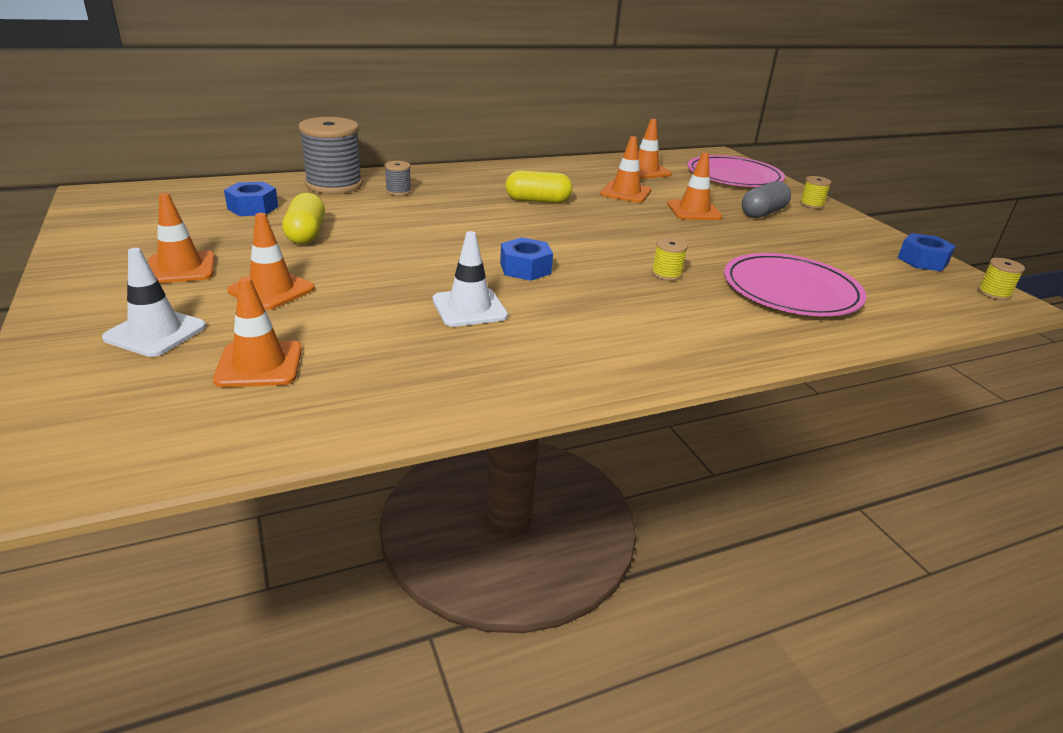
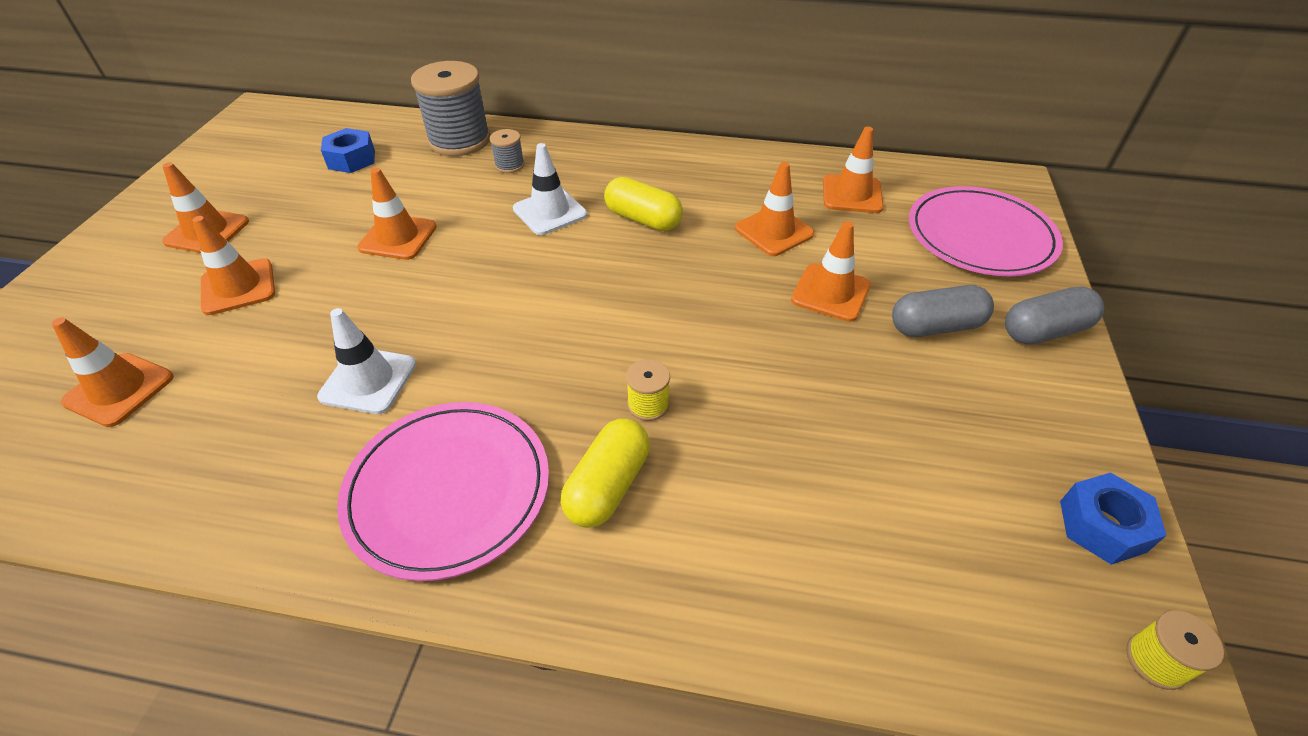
camera: 35 degrees right, 15 degrees up
white traffic cone [102,248,206,357] -> white traffic cone moved to [513,143,587,235]
yellow capsule [282,192,325,244] -> yellow capsule moved to [561,419,650,528]
blue nut [500,237,553,281] -> none
pink plate [724,253,867,316] -> pink plate moved to [337,402,549,581]
yellow spool [800,176,831,209] -> grey capsule [1005,286,1104,344]
none -> orange traffic cone [357,168,437,260]

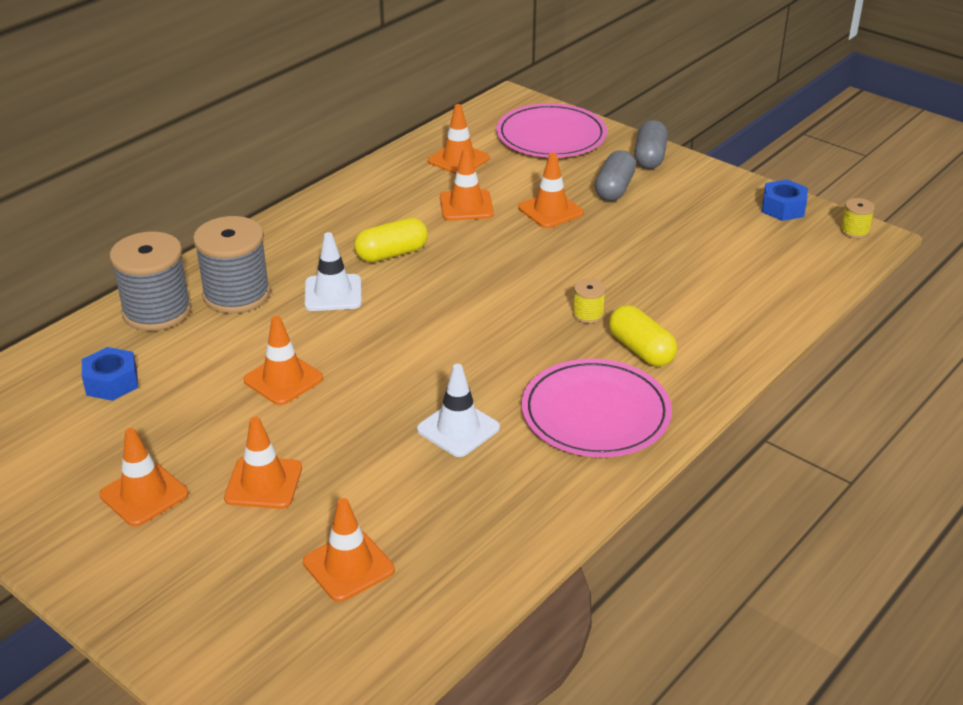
camera: 60 degrees left, 10 degrees down
grey spool [490,129,525,173] -> grey spool [193,216,271,314], size x2.21

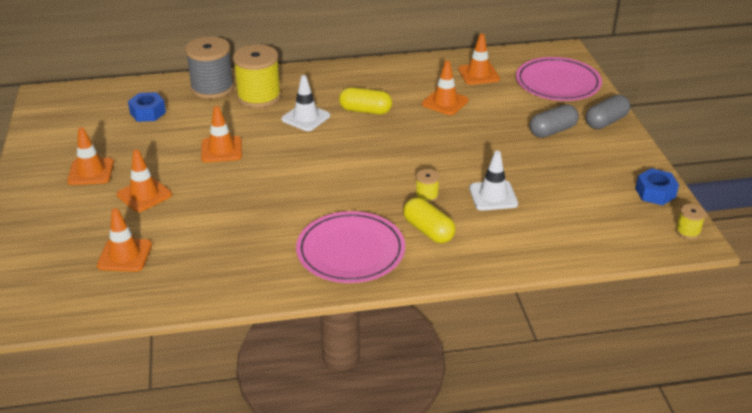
camera: 40 degrees right, 0 degrees up
grey spool [193,216,271,314] -> yellow spool [233,44,281,108]
white traffic cone [417,364,500,457] -> white traffic cone moved to [469,151,518,211]
orange traffic cone [518,153,584,228] -> none
yellow capsule [609,305,677,367] -> yellow capsule turned 45 degrees counterclockwise [403,198,456,243]

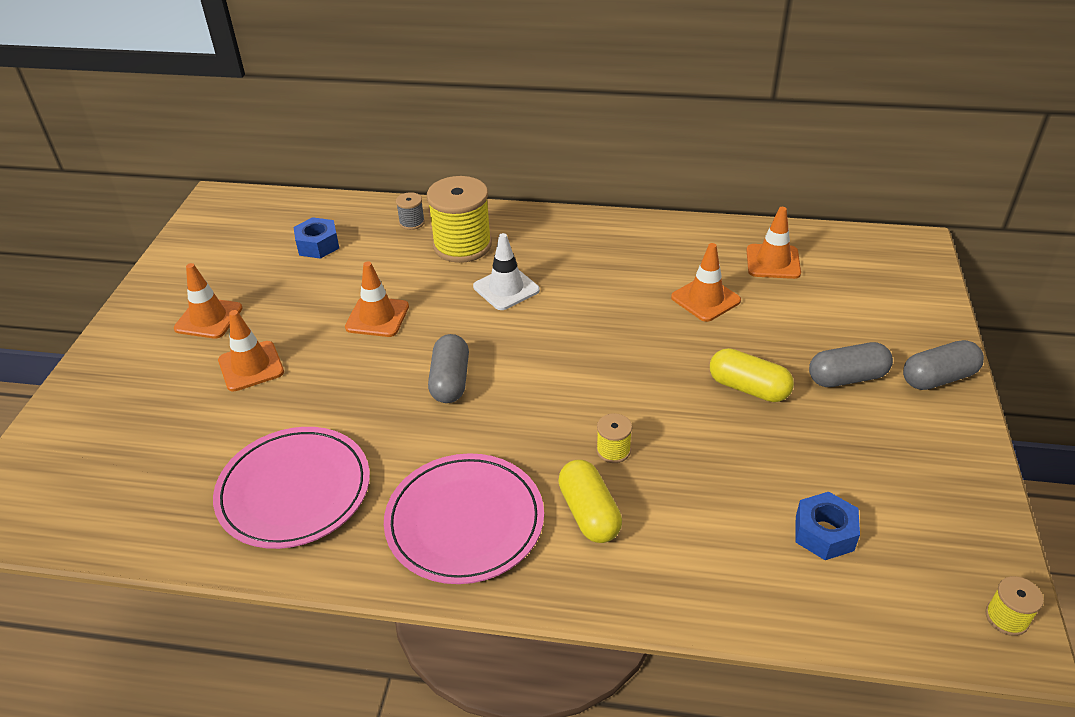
camera: 20 degrees right, 5 degrees up
orange traffic cone [97,208,152,272] -> none
grey spool [185,36,234,99] -> grey spool [396,192,425,230], size x0.45
yellow capsule [339,87,392,114] -> yellow capsule moved to [710,348,794,402]
white traffic cone [469,151,518,211] -> none
pink plate [516,57,602,101] -> pink plate moved to [213,427,370,549]
blue nut [635,168,679,205] -> blue nut moved to [796,492,860,560]
none -> grey capsule [428,334,469,403]

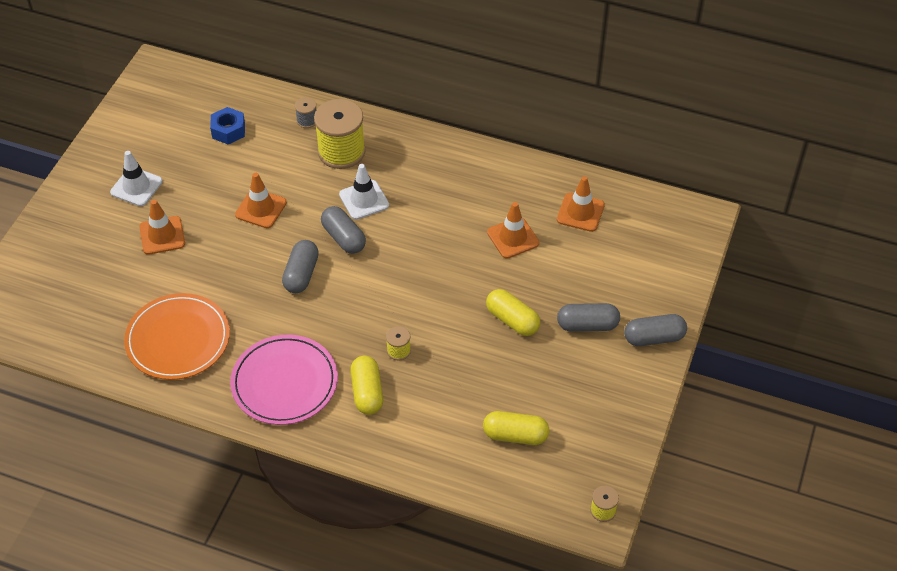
camera: 10 degrees right, 10 degrees up
orange traffic cone [174,263,243,339] -> white traffic cone [110,151,163,206]
pink plate [213,427,370,549] -> orange plate [124,293,230,380]
blue nut [796,492,860,560] -> yellow capsule [483,411,549,445]
none -> grey capsule [321,206,366,254]

